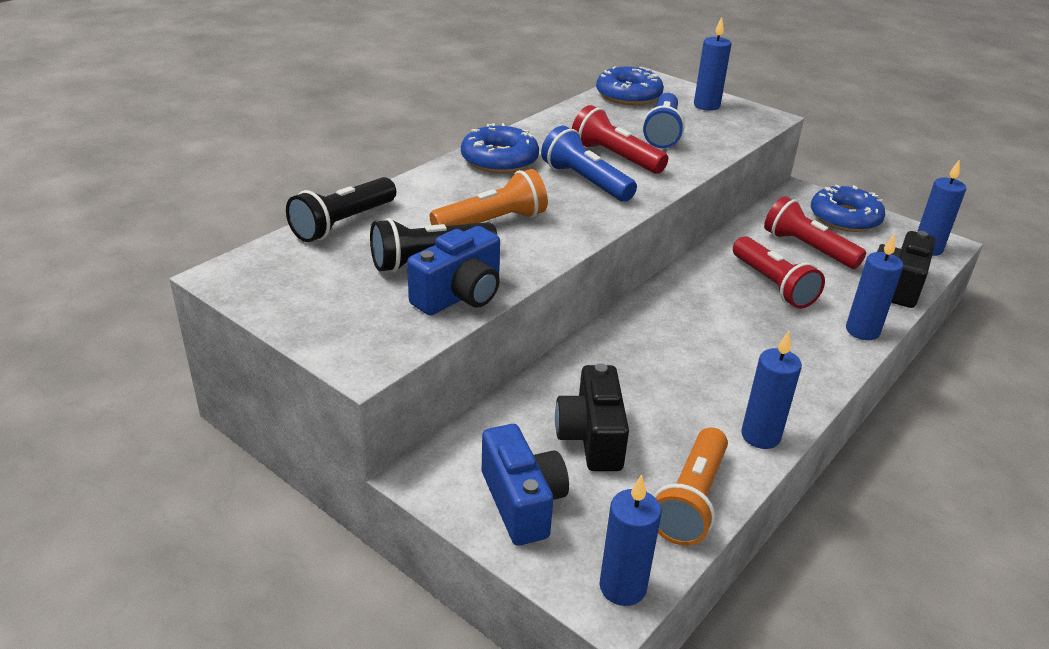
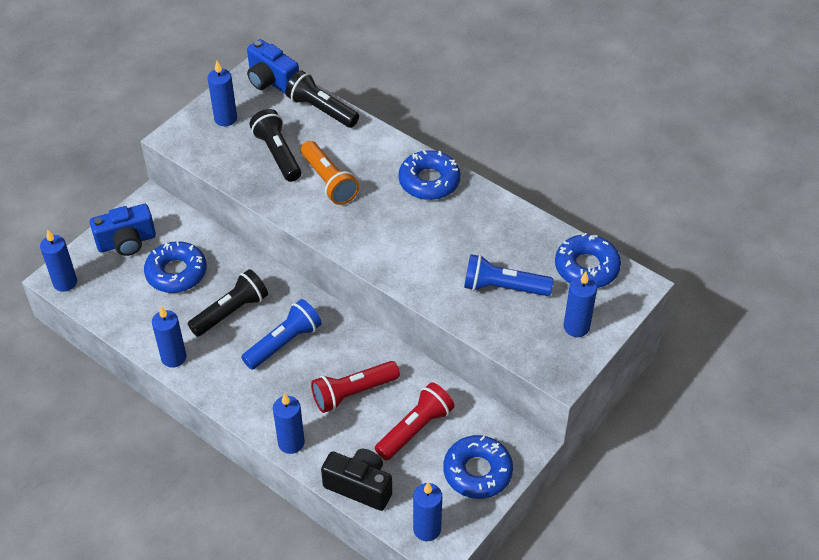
camera: 90 degrees right, 15 degrees up
blue camera [407,226,500,315] -> blue camera moved to [247,39,299,94]
blue flashlight [541,126,637,202] -> blue flashlight moved to [241,299,322,370]
black camera [555,363,629,471] -> blue donut [144,241,207,293]
red flashlight [572,105,668,174] -> none
orange flashlight [654,427,728,546] -> none
none -> black flashlight [188,269,268,337]
none -> blue candle [208,61,237,126]

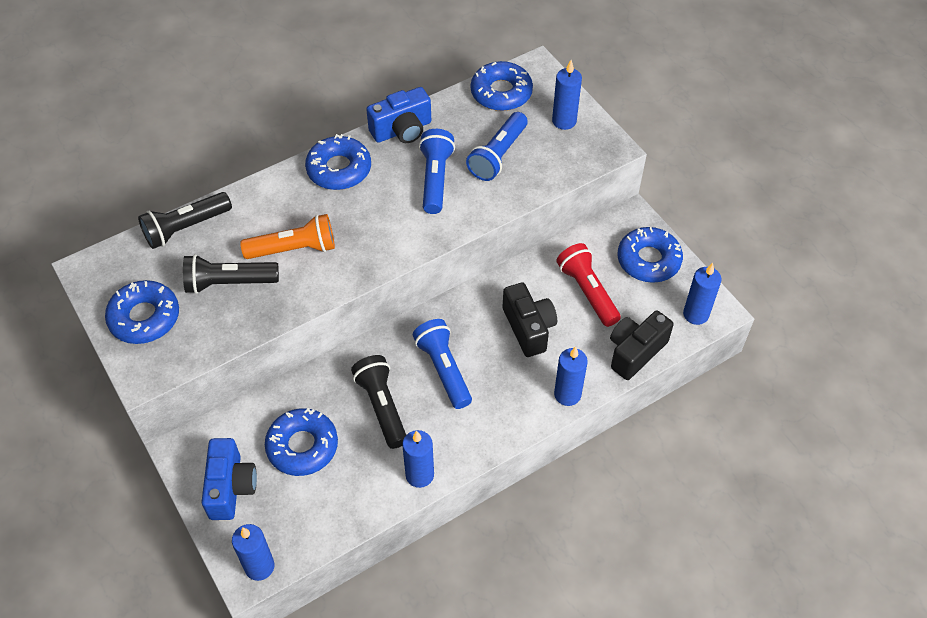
camera: 70 degrees left, 5 degrees up
blue candle [208,61,237,126] -> blue donut [105,280,179,344]
blue camera [247,39,299,94] -> blue camera moved to [366,87,431,143]
red flashlight [311,361,400,413] -> black camera [503,282,557,357]
none -> blue flashlight [419,129,455,214]

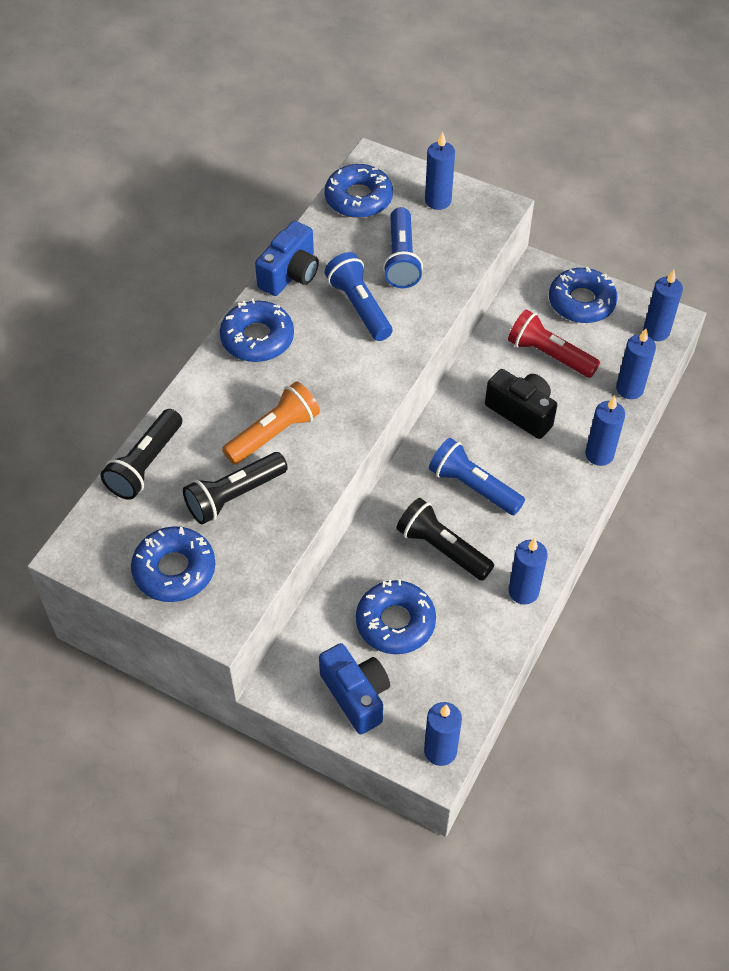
camera: 30 degrees left, 0 degrees up
black camera [610,311,674,380] -> blue candle [616,329,656,399]

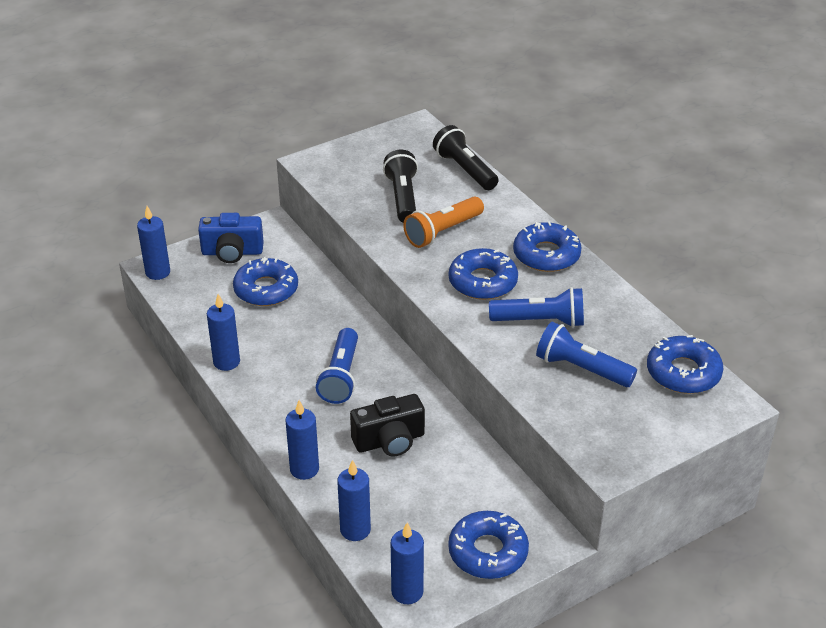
camera: 120 degrees right, 15 degrees down
blue donut [131,526,215,602] -> blue donut moved to [449,248,518,300]
orange flashlight [222,381,320,465] -> orange flashlight turned 60 degrees clockwise [403,196,484,248]
blue camera [255,221,319,296] -> none
black flashlight [396,498,494,581] -> none
blue candle [425,131,455,210] -> none
blue flashlight [429,438,525,515] -> blue flashlight turned 120 degrees clockwise [316,328,358,404]
red flashlight [508,309,600,378] -> none

